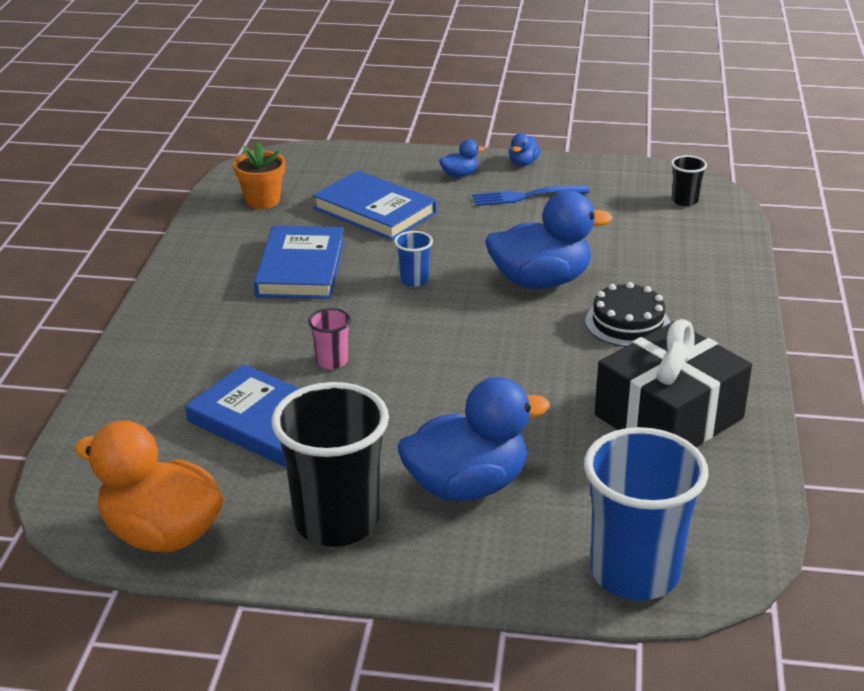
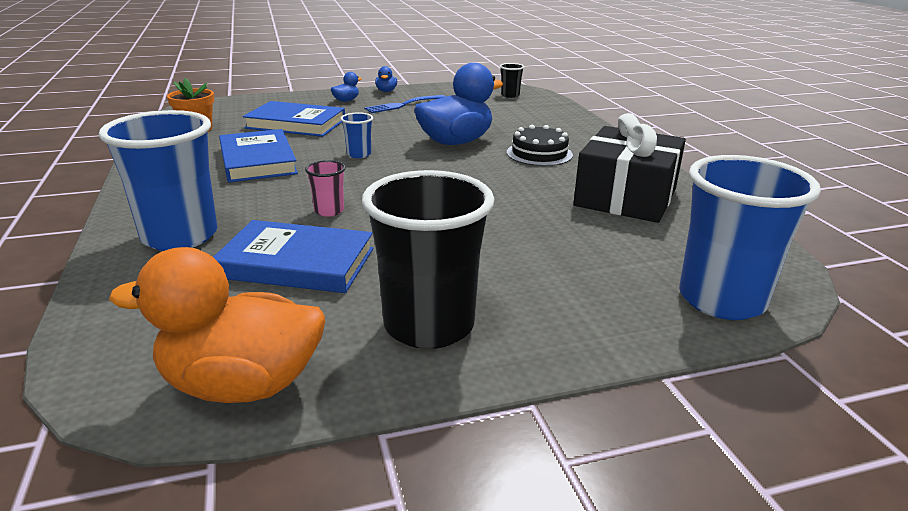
camera: 25 degrees left, 5 degrees down
blue duck [398,377,550,501] -> none
none -> blue cup [99,110,217,251]

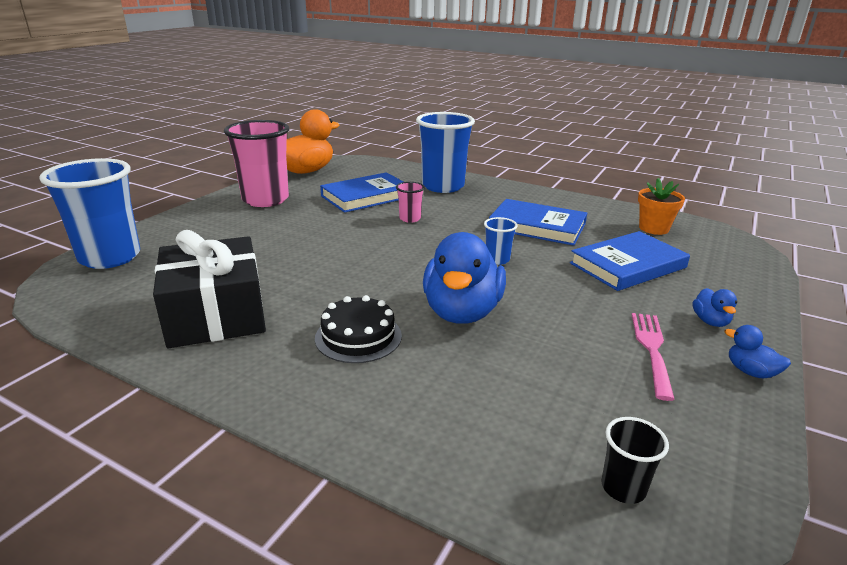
camera: 135 degrees right, 0 degrees up
black cup [362,170,495,349] -> pink cup [224,120,289,207]
blue fork [364,95,445,113] -> pink fork [632,313,675,401]

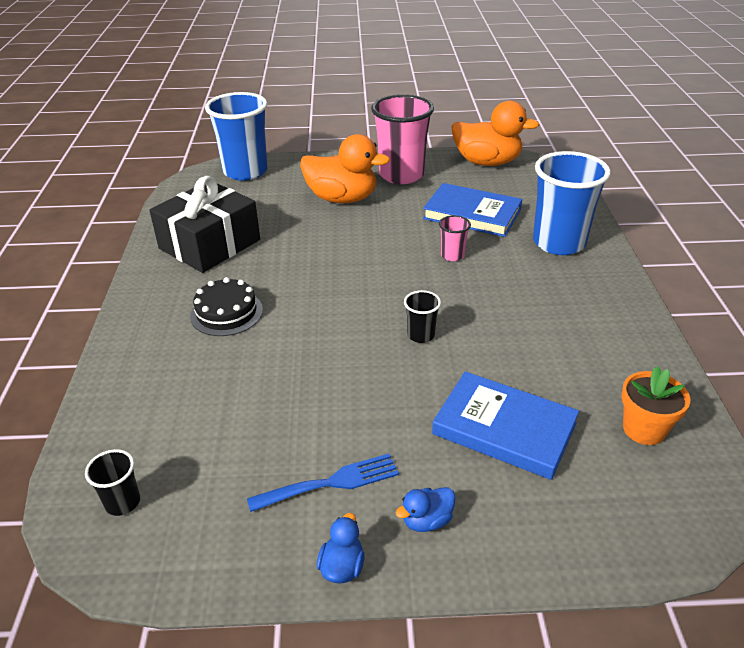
camera: 60 degrees right, 10 degrees up
blue duck [423,232,506,324] -> none
blue cup [484,217,518,265] -> black cup [404,290,441,343]
blue book [489,199,587,246] -> none
pink fork [632,313,675,401] -> blue fork [247,454,399,512]
none -> orange duck [300,134,390,203]

